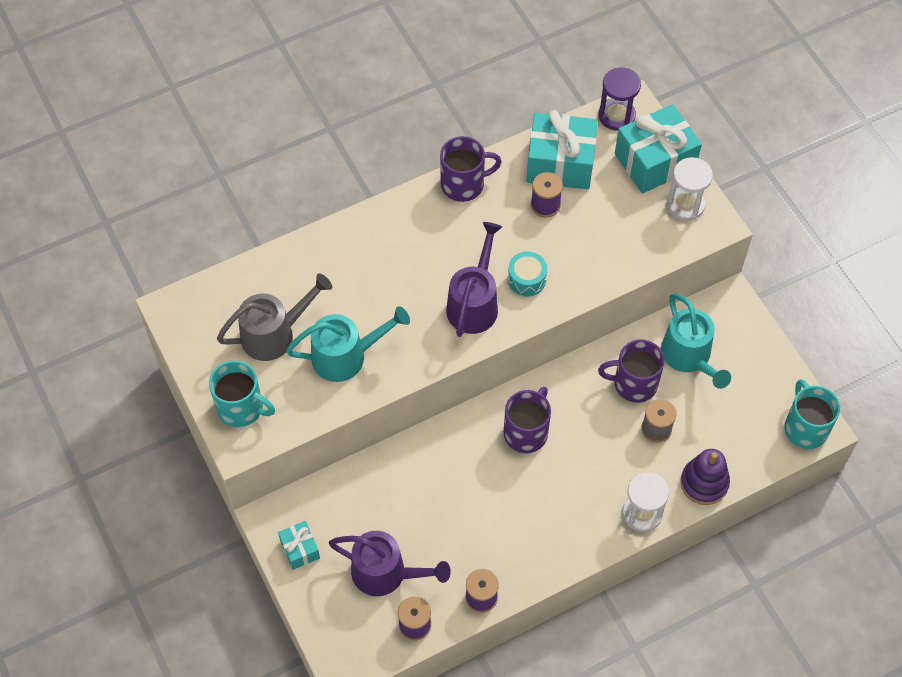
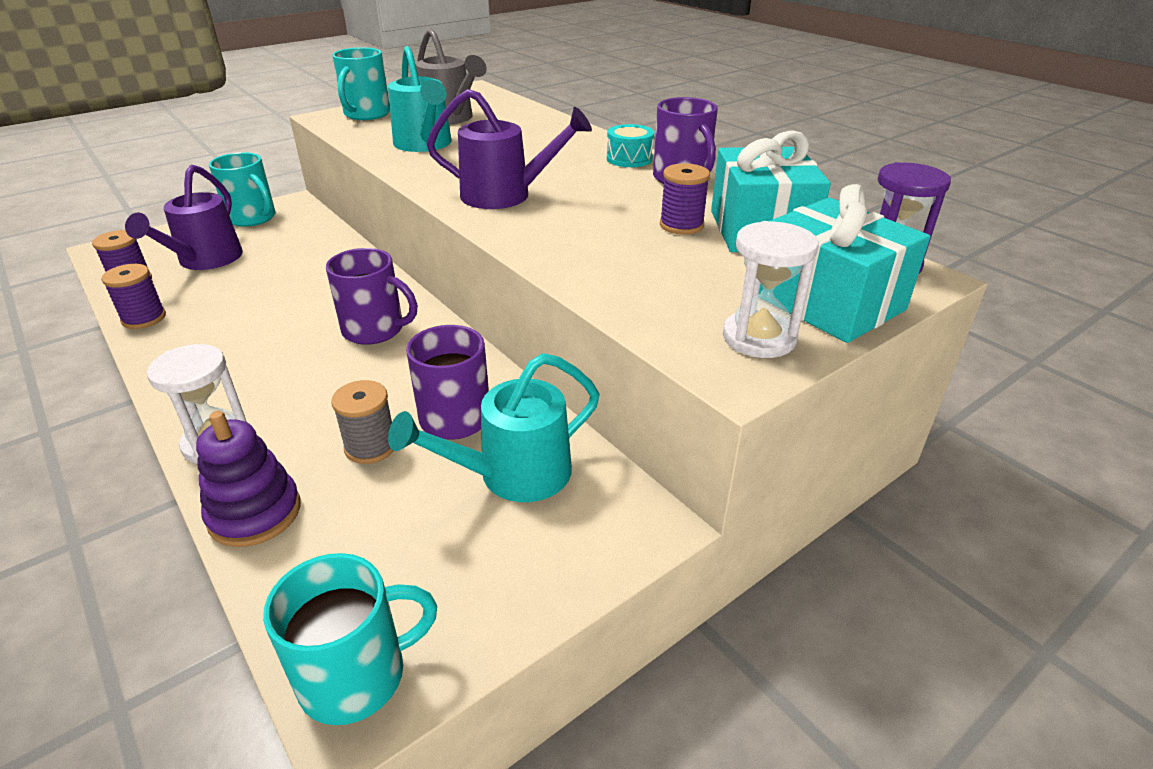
camera: 80 degrees right, 25 degrees down
turquoise gift [278,521,320,570] -> turquoise mug [209,152,275,227]
turquoise drum [508,251,547,296] -> turquoise drum moved to [607,124,654,167]

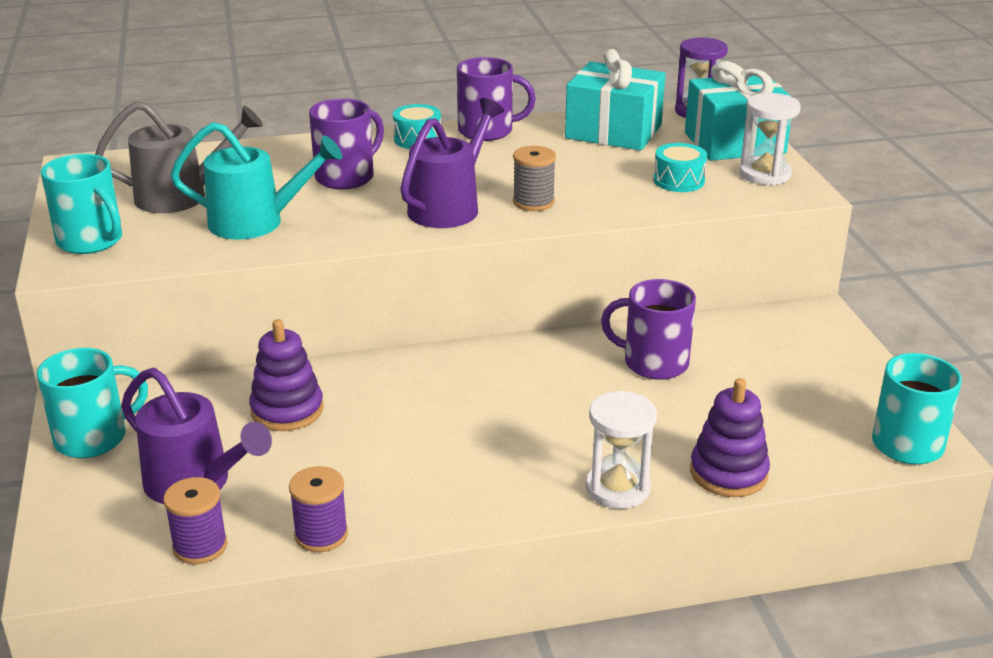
camera: 65 degrees left, 5 degrees down
purple mug [326,248,418,345] -> purple mug moved to [309,98,384,189]
grey spool [331,380,394,464] -> grey spool moved to [513,146,556,211]
turquoise watering can [388,353,599,502] -> none
purple spool [660,163,710,235] -> none
none -> purple stacking toy [249,319,324,431]
none -> turquoise drum [654,143,707,192]

